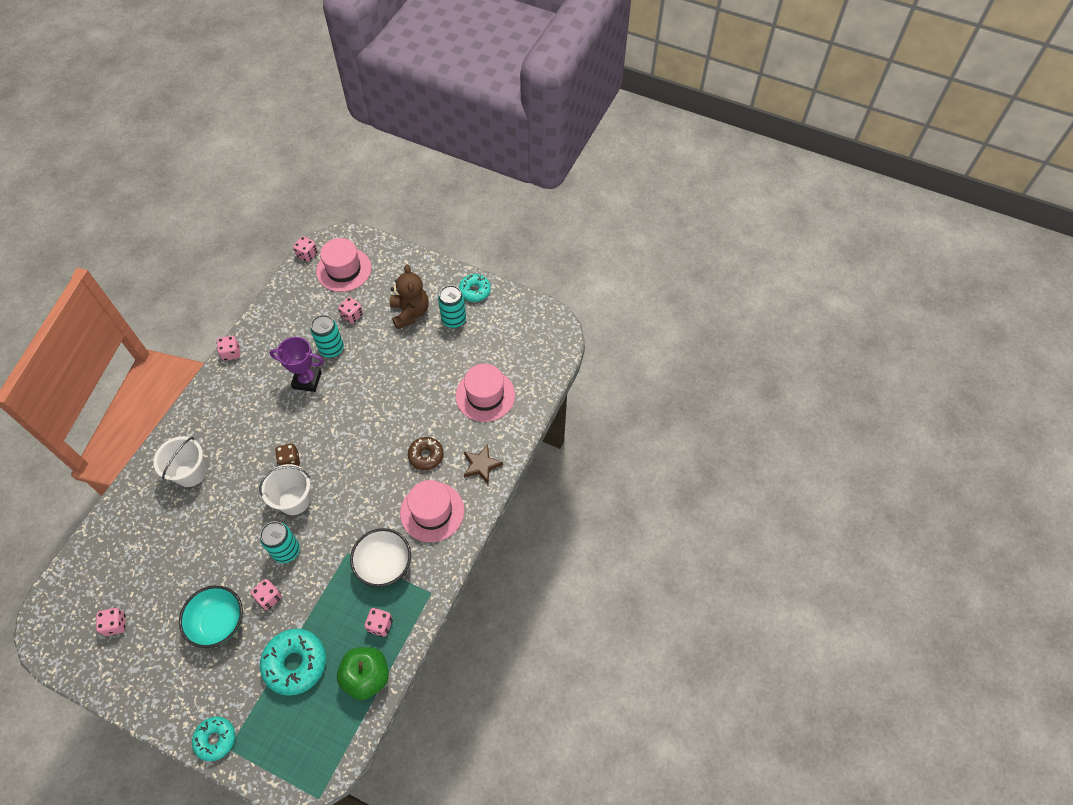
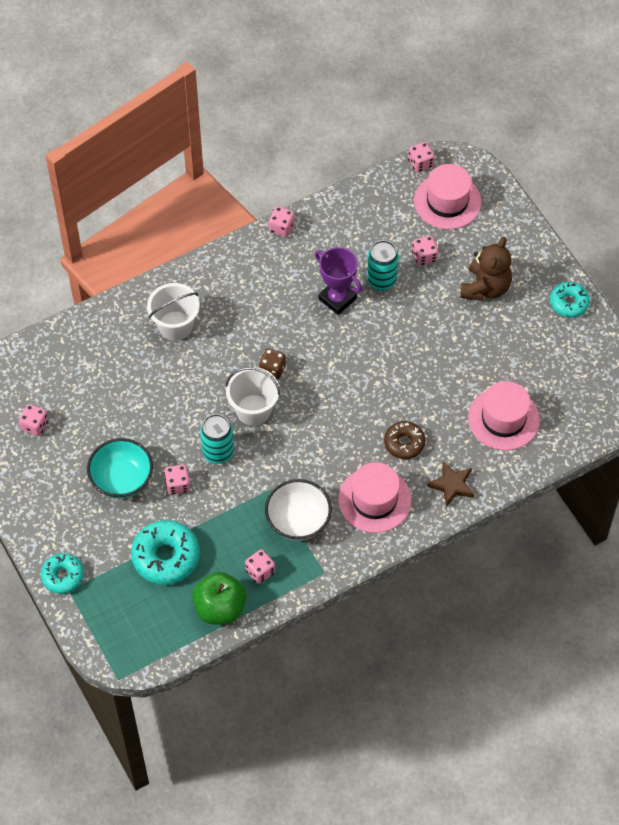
camera: 35 degrees right, 0 degrees up
turquoise can [438,285,466,328] -> none

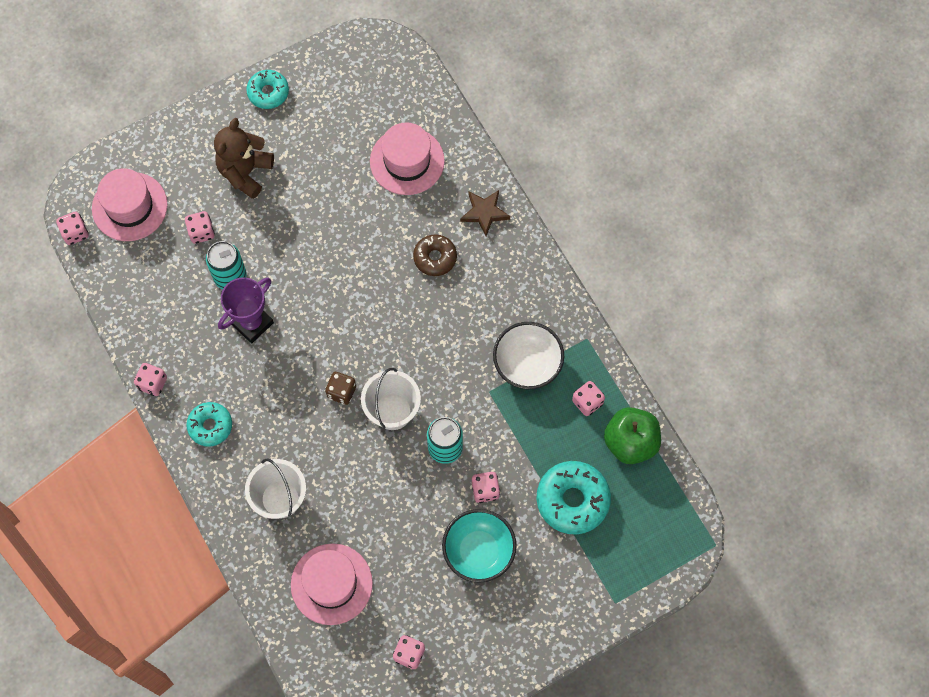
camera: 90 degrees left, 10 degrees up
turquoise donut [41,553,84,594] -> turquoise donut moved to [186,402,232,447]
pink hat [338,462,411,533] -> pink hat moved to [291,543,373,625]
brown teddy bear [460,237,512,301] -> brown teddy bear turned 90 degrees counterclockwise [214,118,274,199]

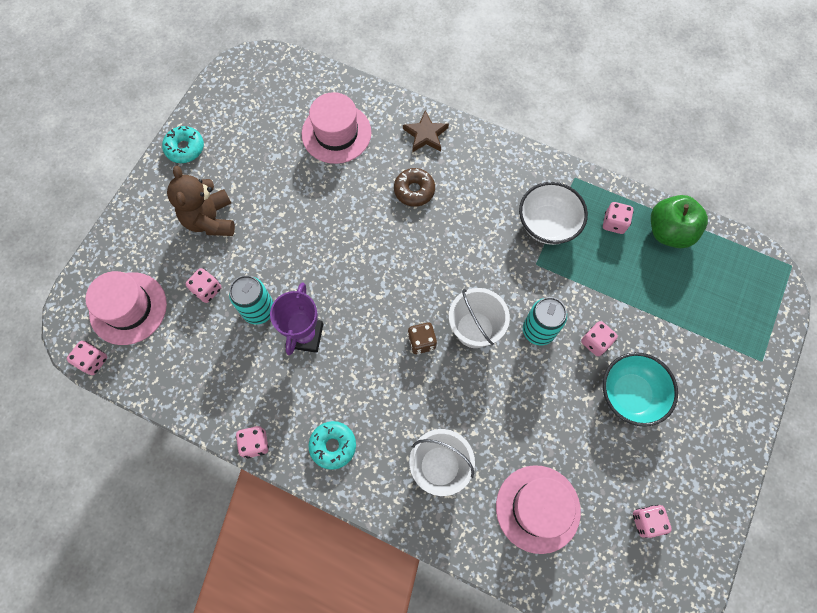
camera: 35 degrees left, 0 degrees up
turquoise donut [536,461,611,535] -> none

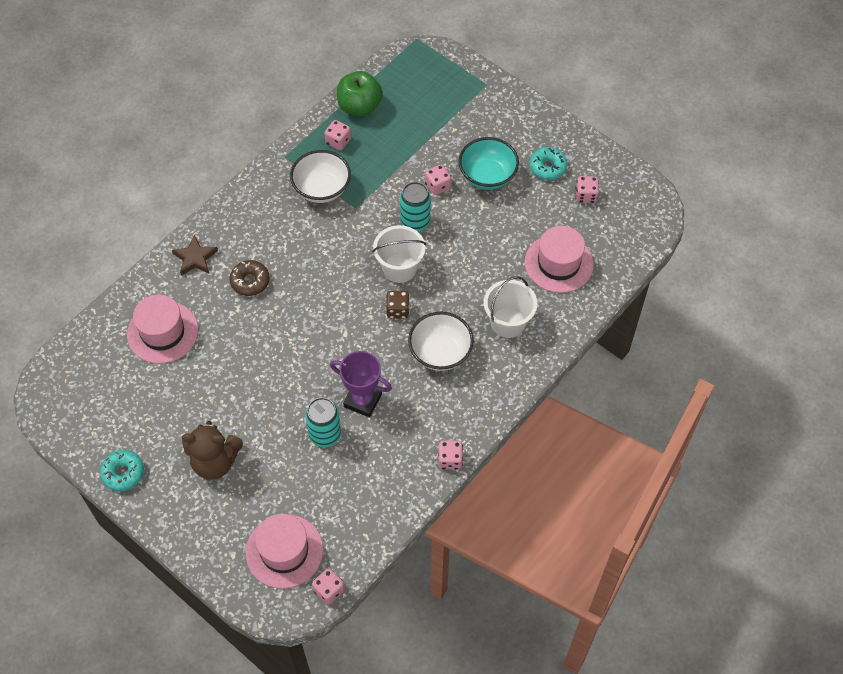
camera: 75 degrees left, 10 degrees down
pink dice [186,268,221,303] -> none
turquoise donut [308,421,356,470] -> turquoise donut moved to [529,147,568,180]
none -> white bowl [408,312,474,371]

